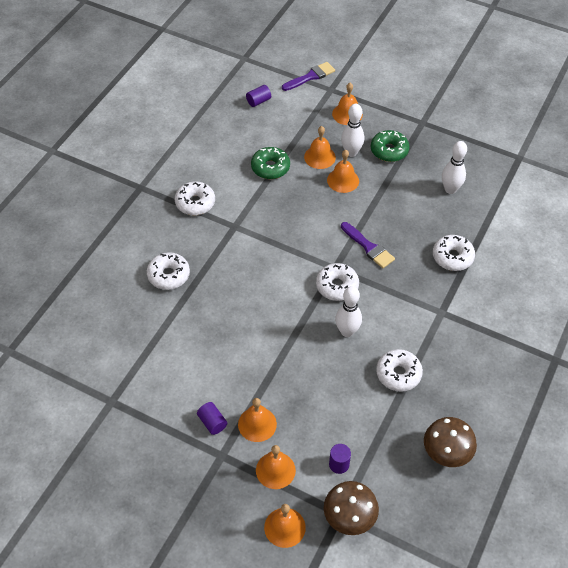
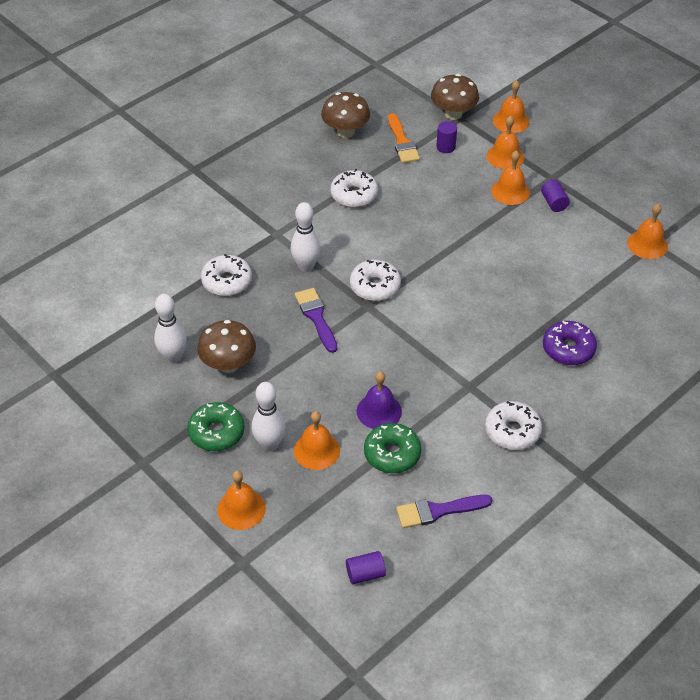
camera: 160 degrees left, 5 degrees down
white donut [147,252,190,290] -> purple donut [543,321,597,365]
purple brush [282,62,335,91] -> purple brush moved to [396,495,492,528]
orange bell [327,150,359,193] -> orange bell moved to [627,204,668,259]
white bowling pin [335,286,362,337] -> white bowling pin moved to [291,202,321,272]
none -> brown mushroom [197,320,256,373]
none -> purple bell [357,372,402,429]
none -> orange brush [388,113,420,163]

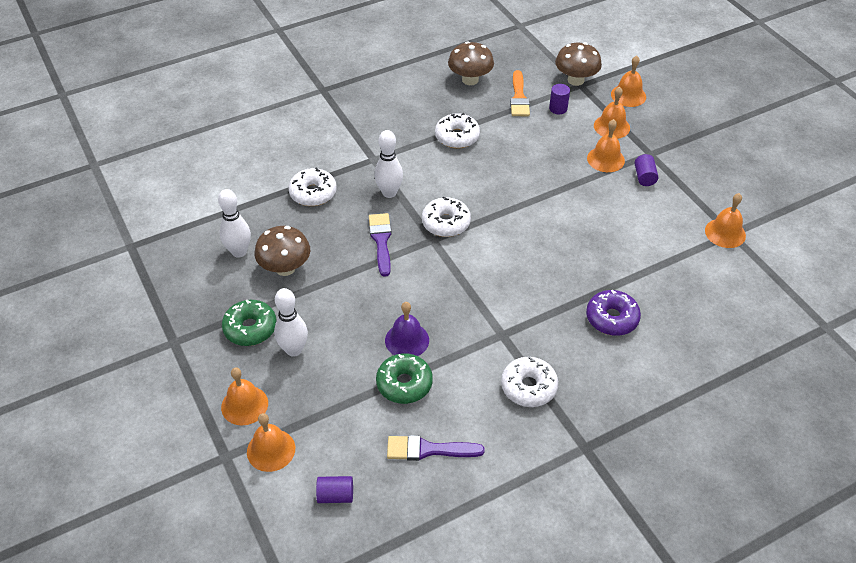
camera: 15 degrees right, 0 degrees up
orange bell [294,411,340,470] -> orange bell moved to [247,413,295,472]

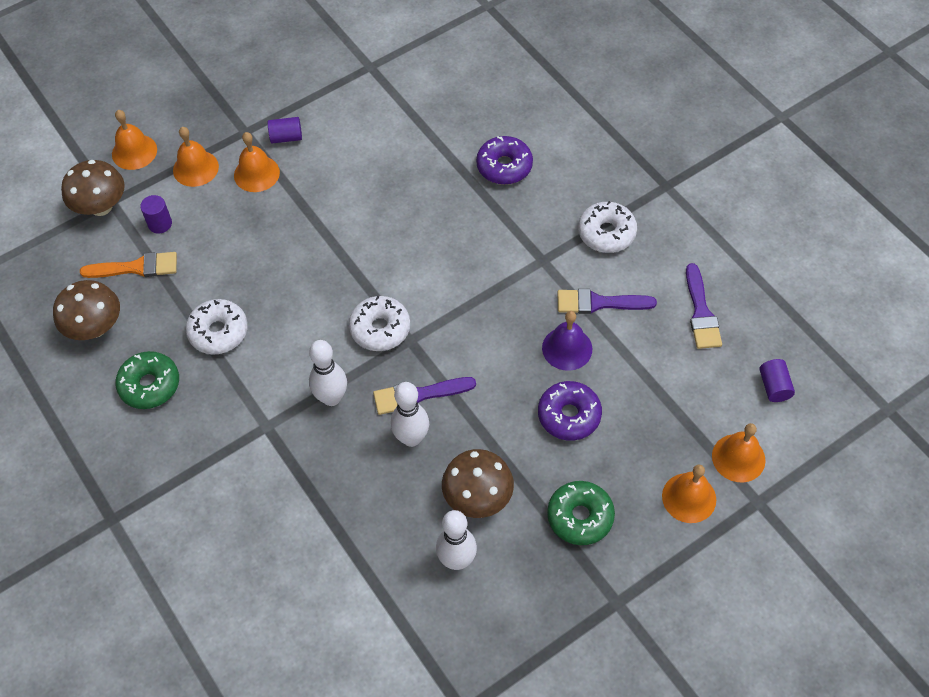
camera: 95 degrees left, 10 degrees up
white bowling pin [274,288,308,357] -> white bowling pin moved to [391,382,429,447]
white donut [288,168,337,206] -> none
green donut [376,353,433,404] -> green donut moved to [115,351,179,409]
orange bell [705,193,746,248] -> none
none -> purple donut [538,381,602,441]
none -> purple brush [558,289,657,314]

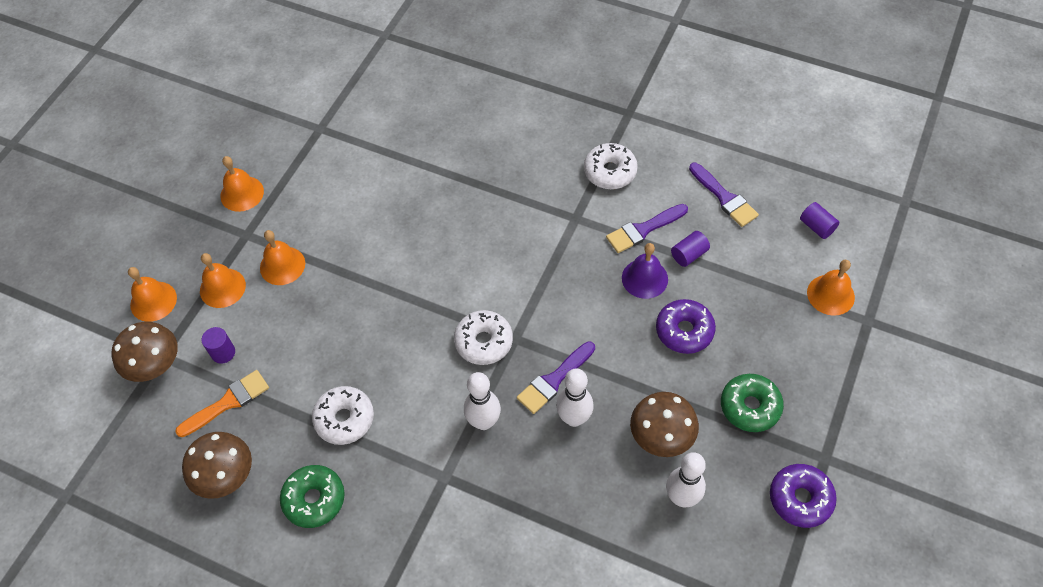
camera: 30 degrees left, 0 degrees up
purple cylinder [268,117,302,144] -> purple cylinder moved to [671,231,710,267]
purple donut [476,136,533,185] -> purple donut moved to [770,464,837,528]
orange bell [662,465,716,523] -> orange bell moved to [220,156,264,212]

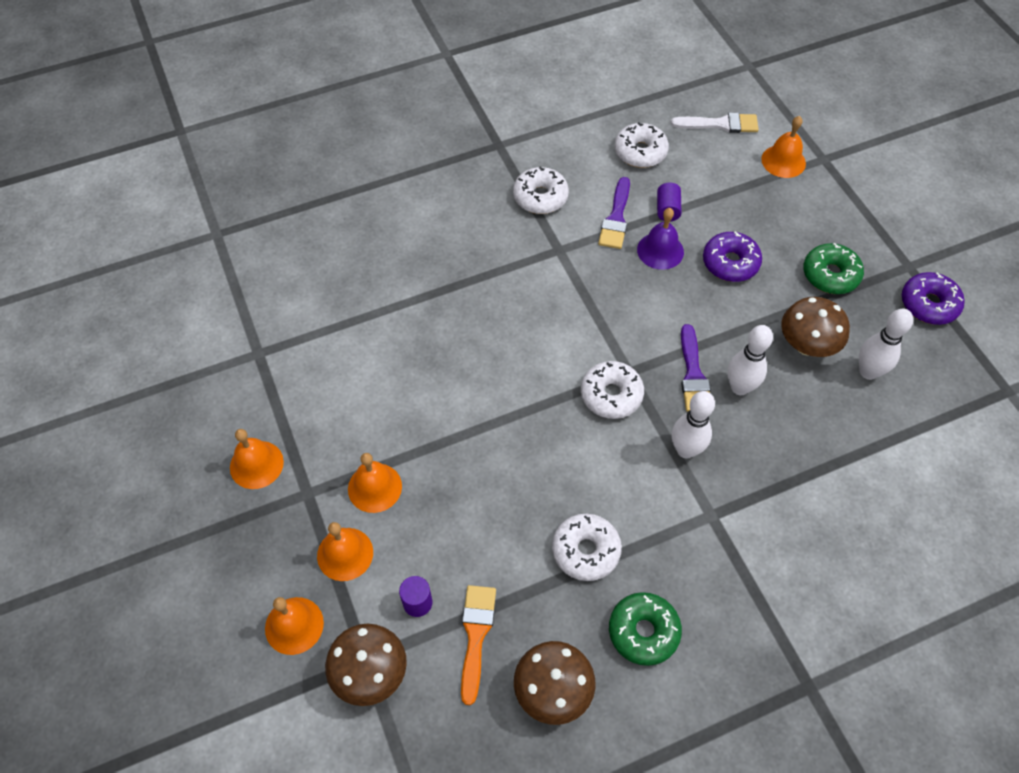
camera: 50 degrees left, 0 degrees up
purple brush [689,163,759,227] -> white donut [614,122,669,168]
purple cylinder [800,202,839,239] -> white brush [671,112,759,133]

